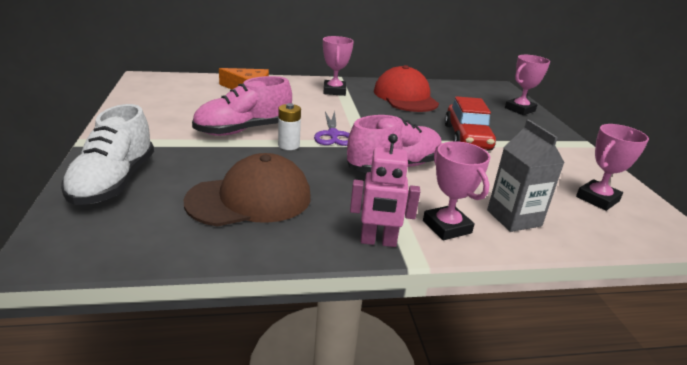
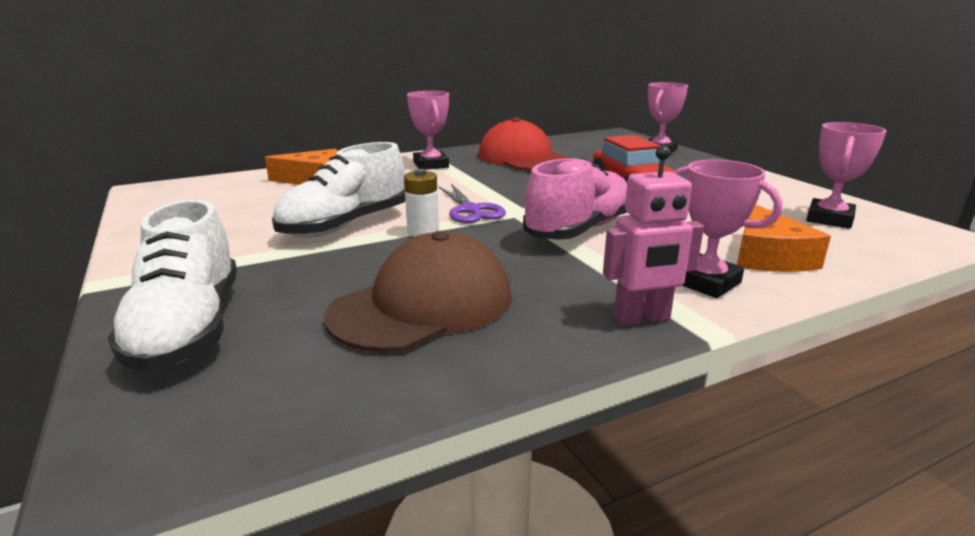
camera: 15 degrees left, 5 degrees down
pink shoe [192,76,292,136] -> white shoe [272,142,405,238]
grey carton [487,120,565,232] -> orange cheese [737,205,831,272]

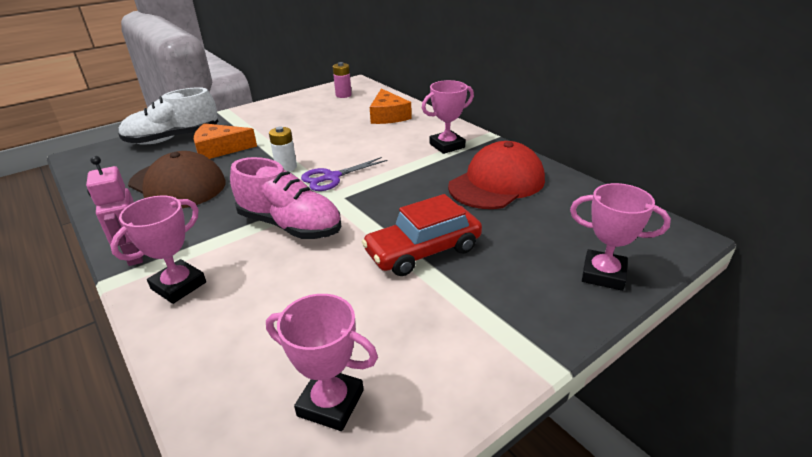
camera: 80 degrees right, 10 degrees up
white shoe [272,142,405,238] -> none
orange cheese [737,205,831,272] -> orange cheese moved to [194,123,257,159]
none -> pink battery [333,62,352,98]

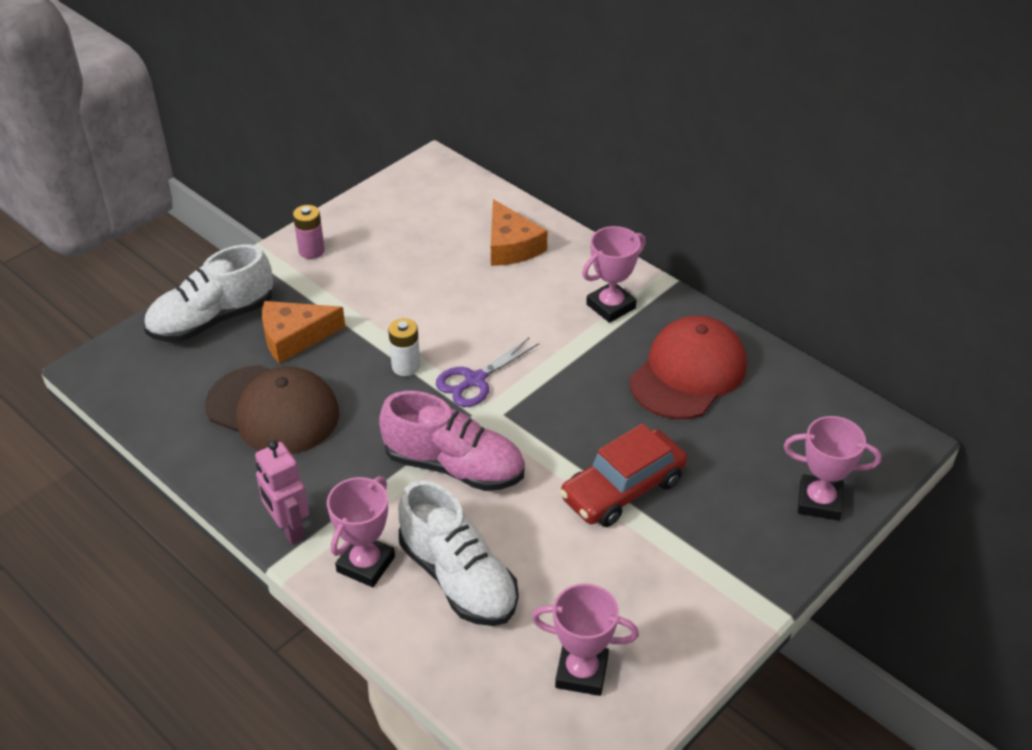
camera: 10 degrees left, 10 degrees up
pink battery [333,62,352,98] -> pink battery moved to [293,205,325,259]
none -> white shoe [398,480,518,626]

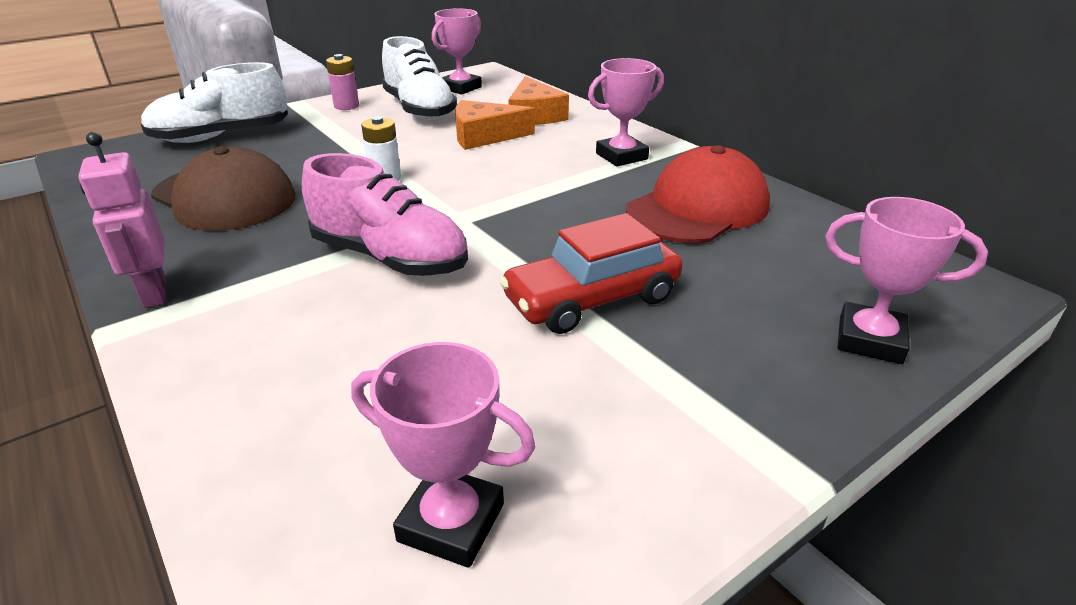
camera: 10 degrees right, 10 degrees down
orange cheese [262,301,345,364] -> orange cheese moved to [455,100,535,150]
pink trophy [327,476,395,587] -> pink trophy moved to [432,8,482,95]
white shoe [398,480,518,626] -> white shoe moved to [382,36,457,120]
purple scissors [436,337,539,407] -> none

